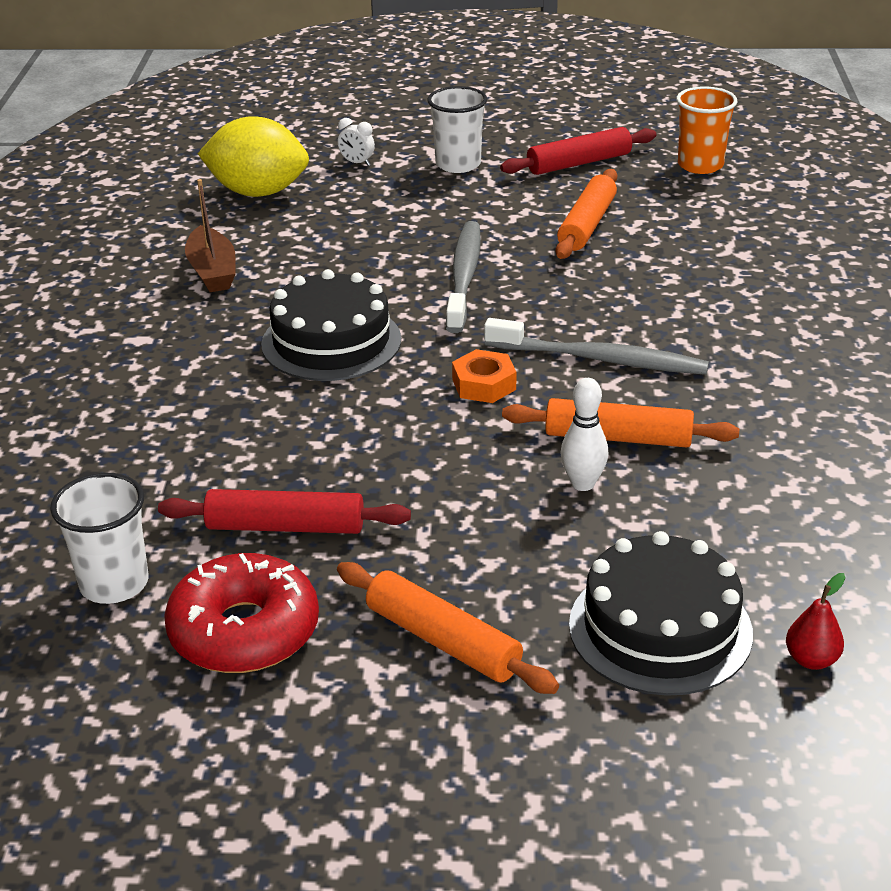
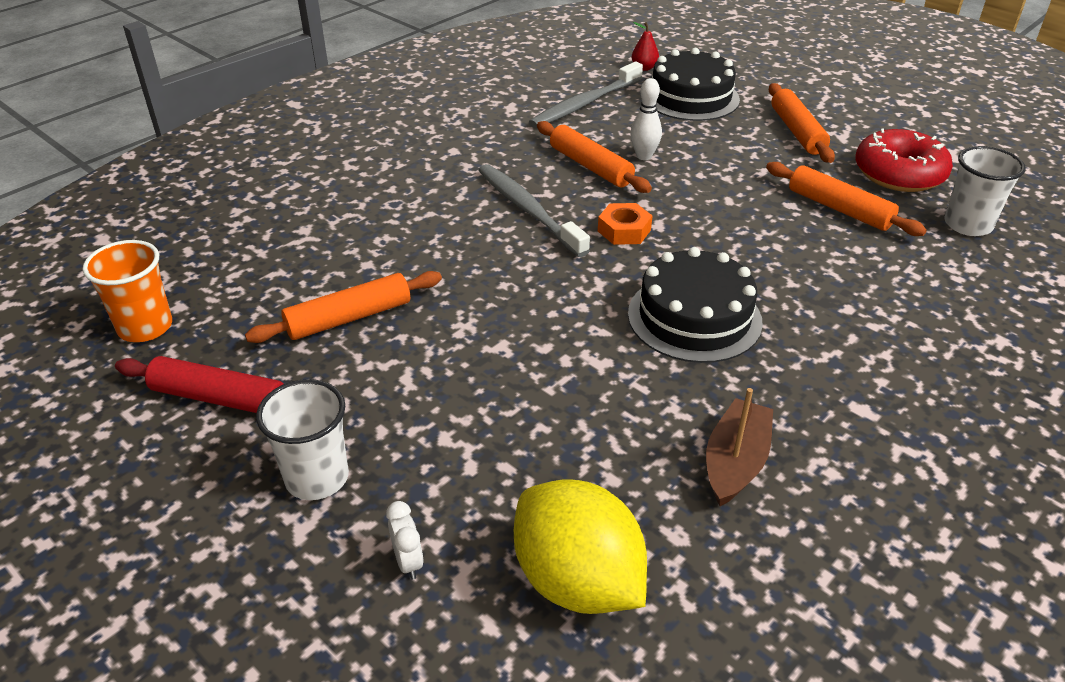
camera: 140 degrees left, 5 degrees up
red rolling pin [158,489,411,534] -> orange rolling pin [766,162,927,236]
grey toothbrush [446,221,481,333] -> grey toothbrush moved to [529,62,643,128]

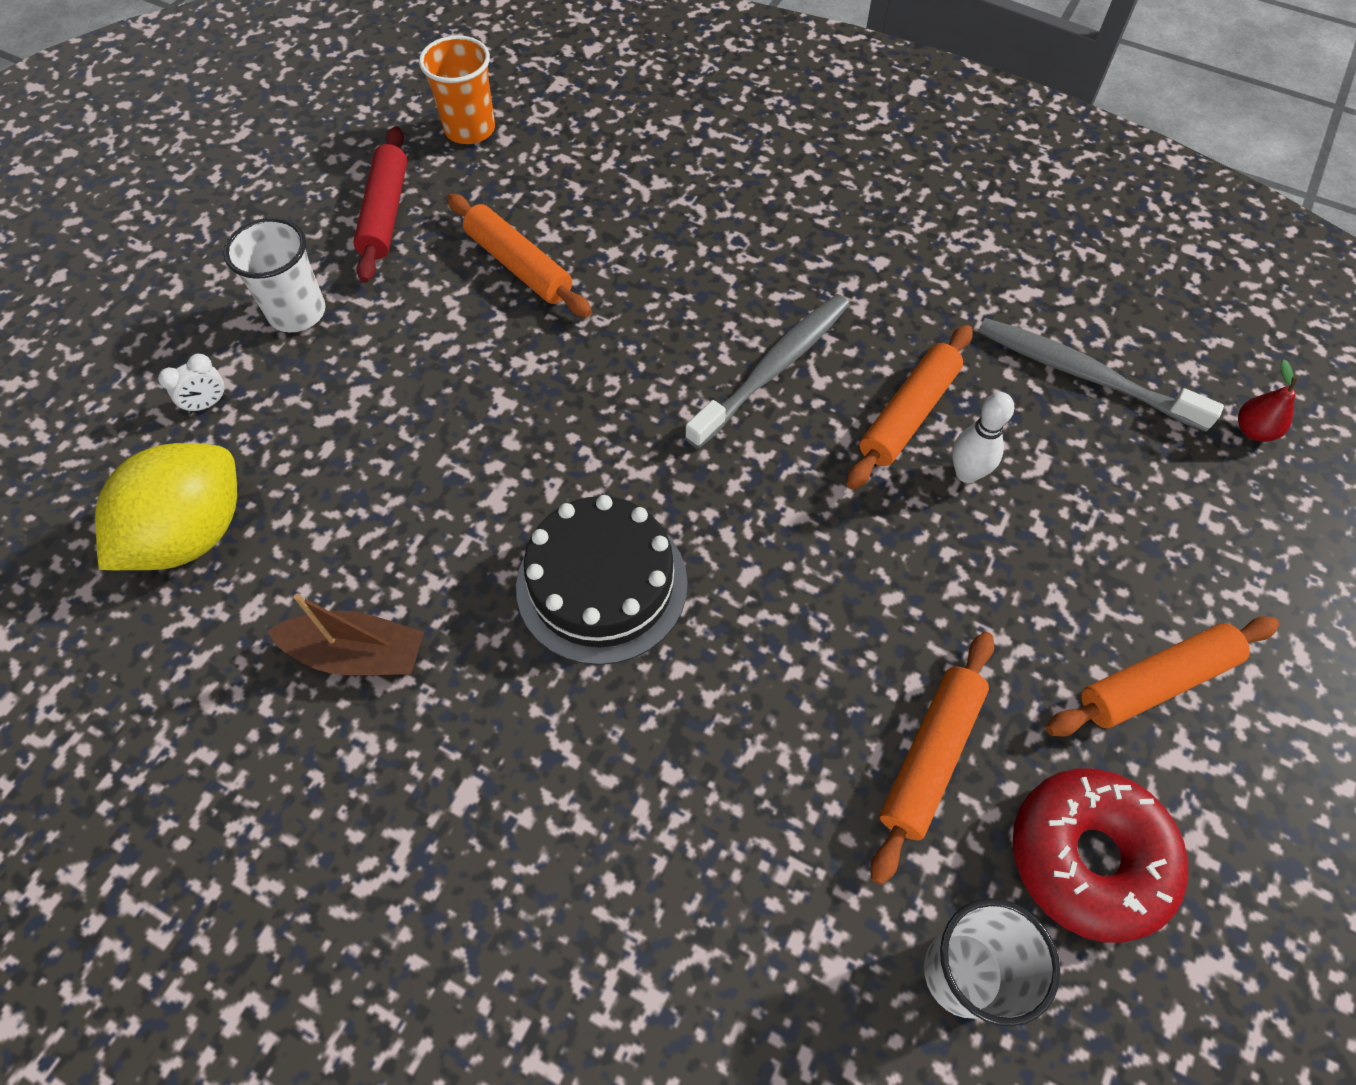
camera: 75 degrees right, 20 degrees up
orange nut [598,203,652,245] -> none
black cake [652,48,740,121] -> none

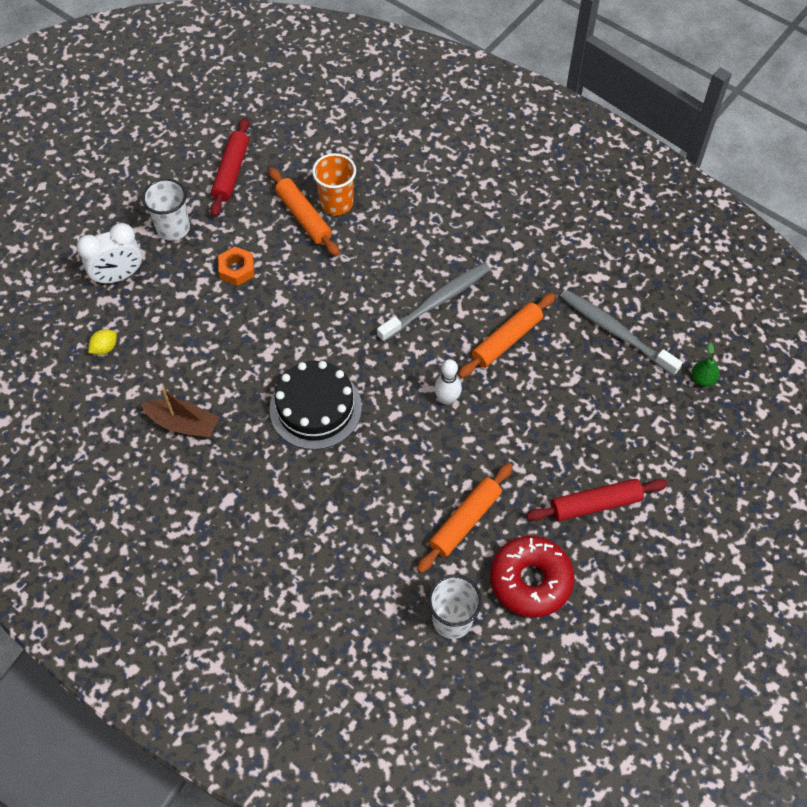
camera: 10 degrees right, 0 degrees up
yellow lemon [95,443,237,570] -> yellow lemon [88,329,117,355], size x0.40
white clock [158,353,227,414] -> white clock [77,223,142,285], size x2.01
orange cup [419,35,495,144] -> orange cup moved to [312,153,356,215]
white bowling pin [952,392,1014,483] -> white bowling pin moved to [435,359,462,405]
orange rolling pin [1046,617,1280,736] -> red rolling pin [526,479,668,521]
red pear [1238,360,1298,442] -> green pear [691,342,720,387]
none -> orange nut [218,246,254,286]

